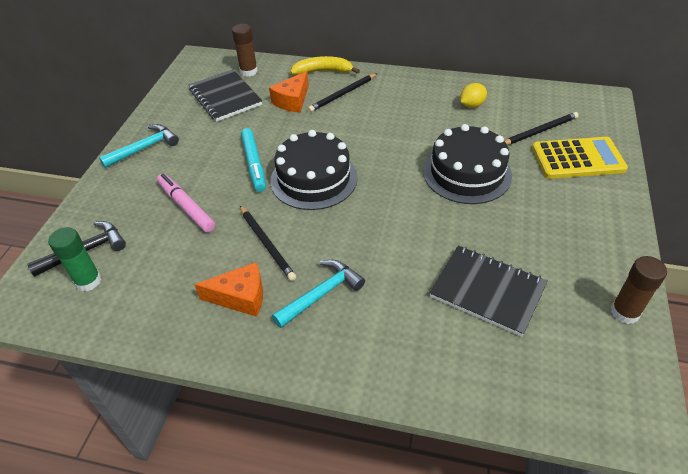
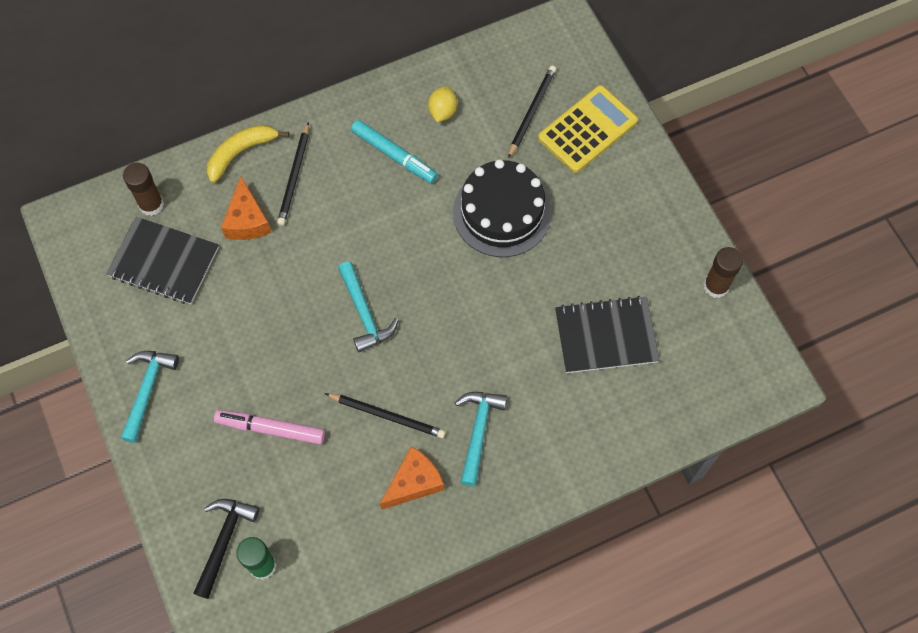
camera: 40 degrees left, 20 degrees up
turquoise marker [241,128,266,192] -> turquoise marker moved to [351,120,438,183]
black cake [270,130,358,210] -> turquoise hammer [338,262,399,352]

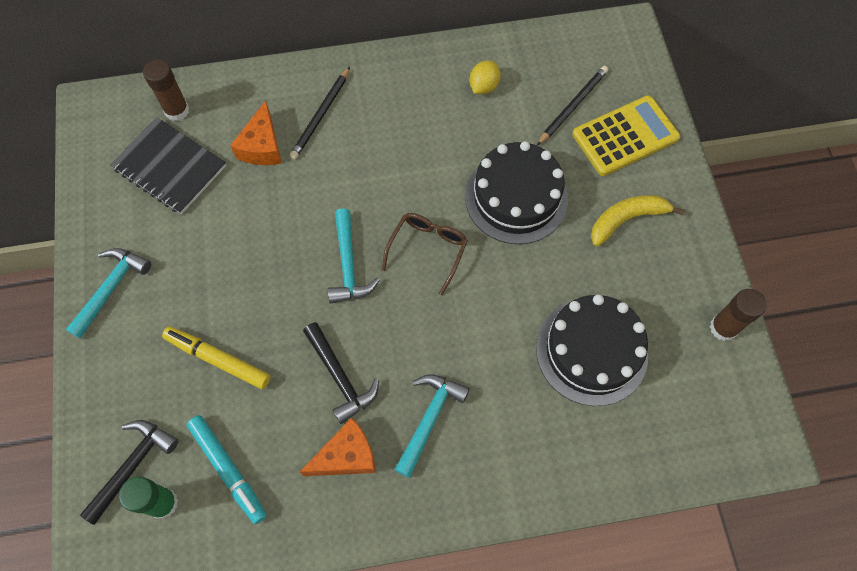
camera: 15 degrees right, 0 degrees up
yellow banana [207,125,289,183] -> yellow banana moved to [591,195,685,247]
pink marker [214,410,325,444] -> yellow marker [162,326,270,389]
black pencil [325,393,446,438] -> black hammer [303,322,379,424]
turquoise marker [351,120,438,183] -> turquoise marker moved to [186,415,266,524]
black notebook [555,296,660,373] -> black cake [536,294,648,406]
none -> brown glasses [382,213,468,295]

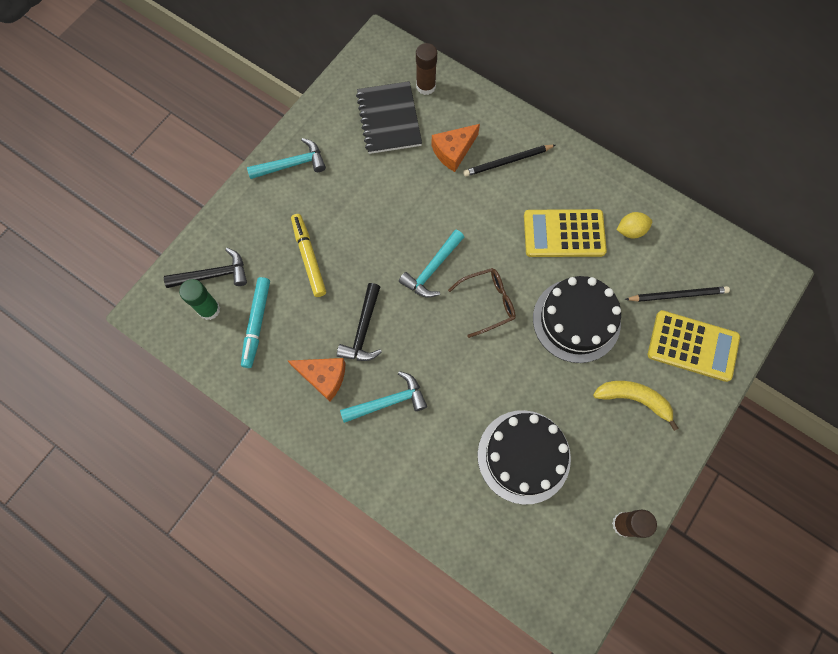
camera: 45 degrees right, 5 degrees up
none -> yellow calculator [524,209,607,257]

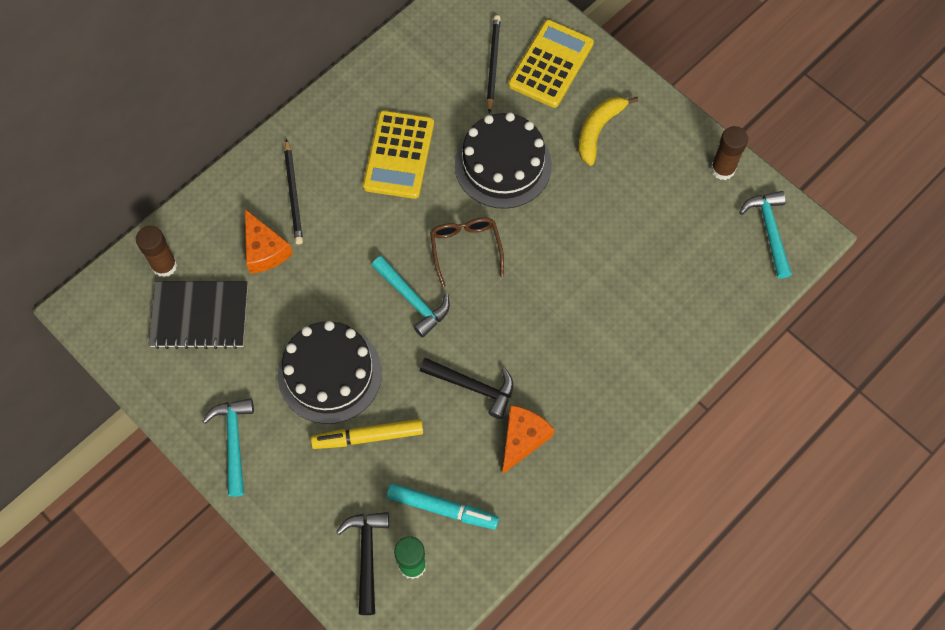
camera: 80 degrees left, 5 degrees down
turquoise hammer [340,371,427,423] -> turquoise hammer moved to [739,191,792,279]
black cake [478,410,571,505] -> black cake moved to [278,321,382,424]
yellow lemon [617,212,652,239] -> none

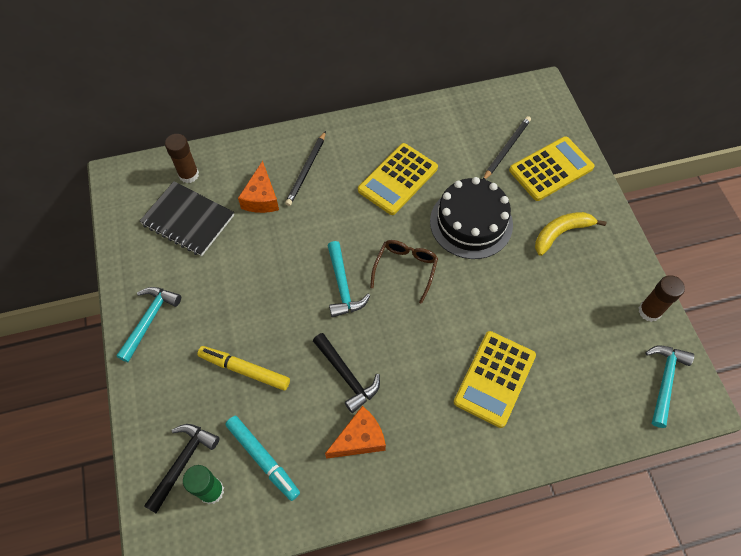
camera: 30 degrees right, 5 degrees down
black cake [278,321,382,424] -> none
none -> yellow calculator [454,331,536,428]

